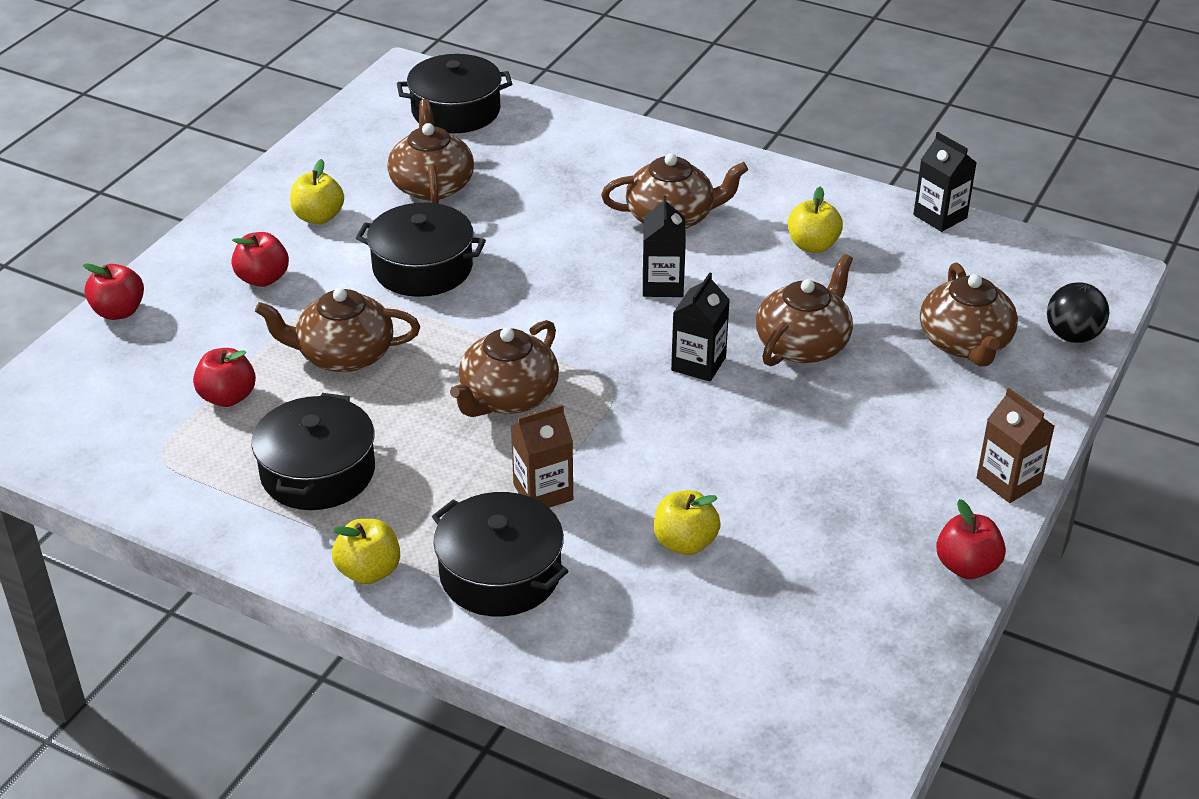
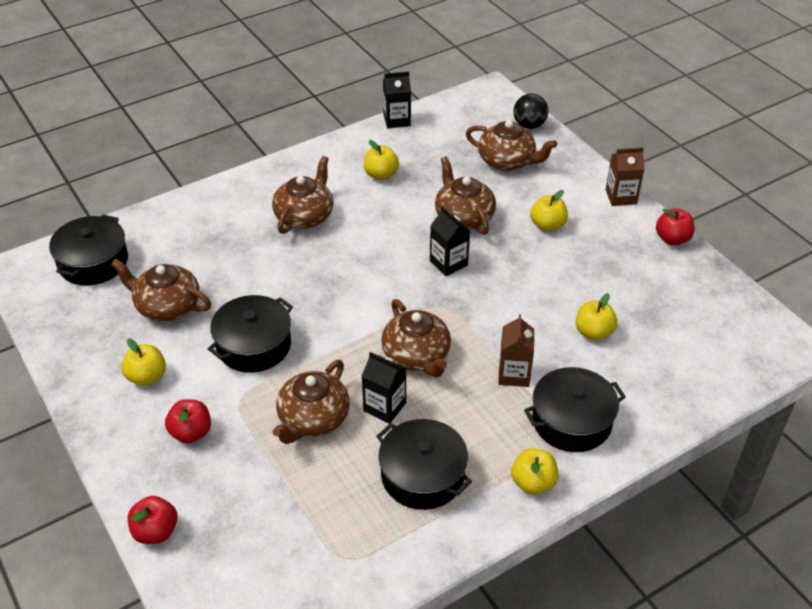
camera: 60 degrees left, 5 degrees up
red apple [193,348,256,407] -> none
black carton [643,195,686,297] -> black carton moved to [362,352,406,424]
none -> yellow apple [530,190,568,232]

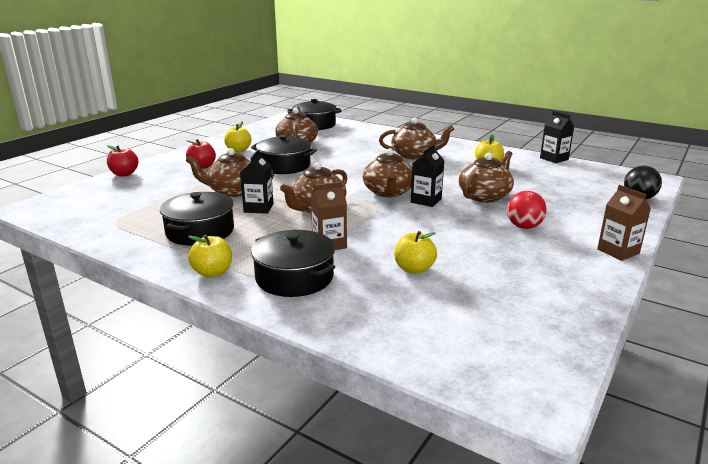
camera: 65 degrees right, 20 degrees down
brown teapot [466,120,557,171] -> brown teapot moved to [363,148,412,197]
yellow apple [530,190,568,232] -> red ball [507,191,547,229]
red apple [656,208,695,245] -> none

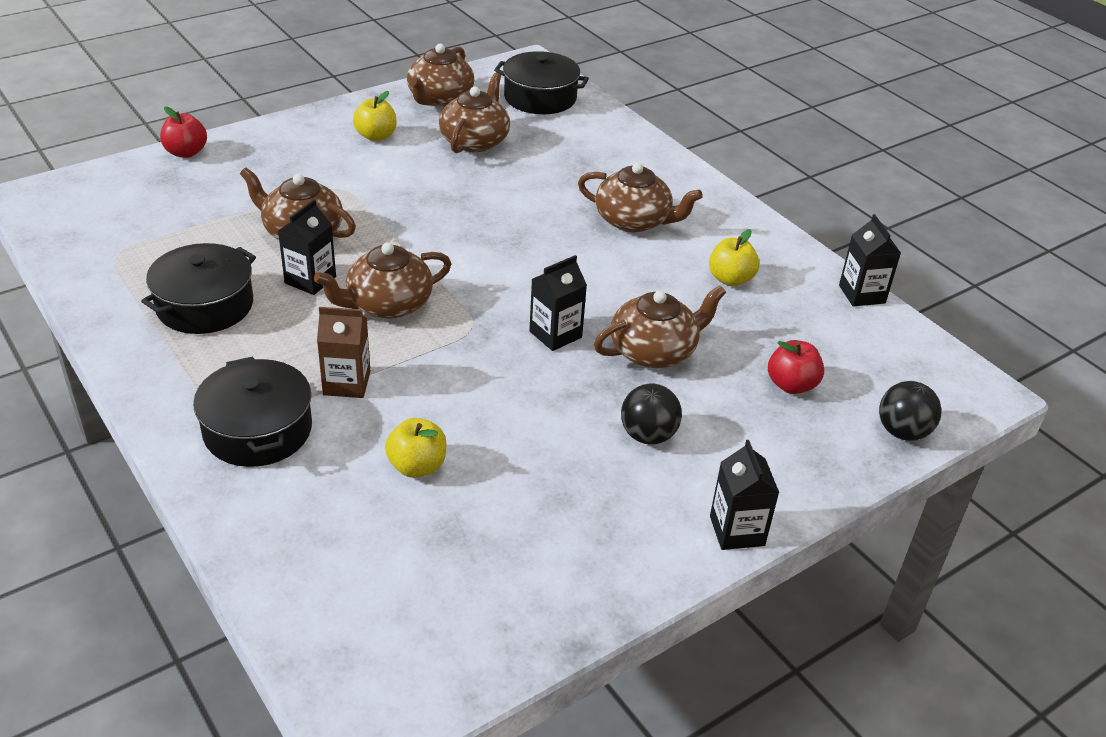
camera: 20 degrees right, 15 degrees up
red apple [186,139,216,169] -> red apple moved to [768,340,824,394]
yellow apple [188,235,232,278] -> none
black pot [251,135,317,174] -> none
brown teapot [363,148,412,197] -> brown teapot moved to [407,44,474,107]
red ball [507,191,547,229] -> black ball [621,384,682,445]
brown carton [597,185,651,261] -> black carton [710,440,779,550]

